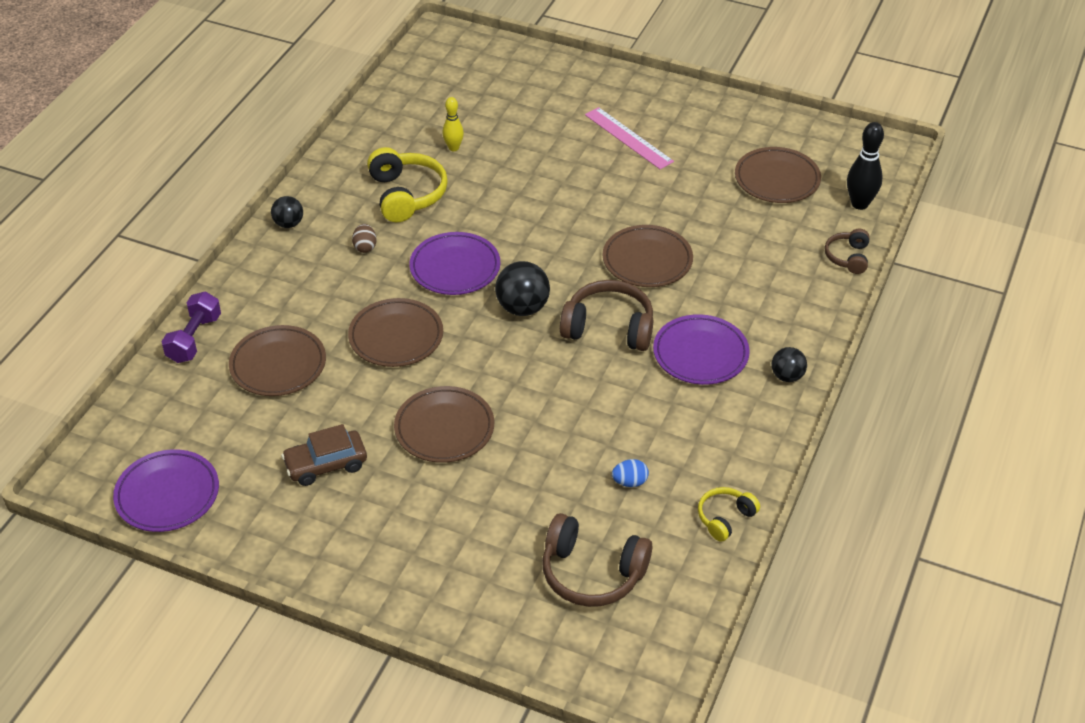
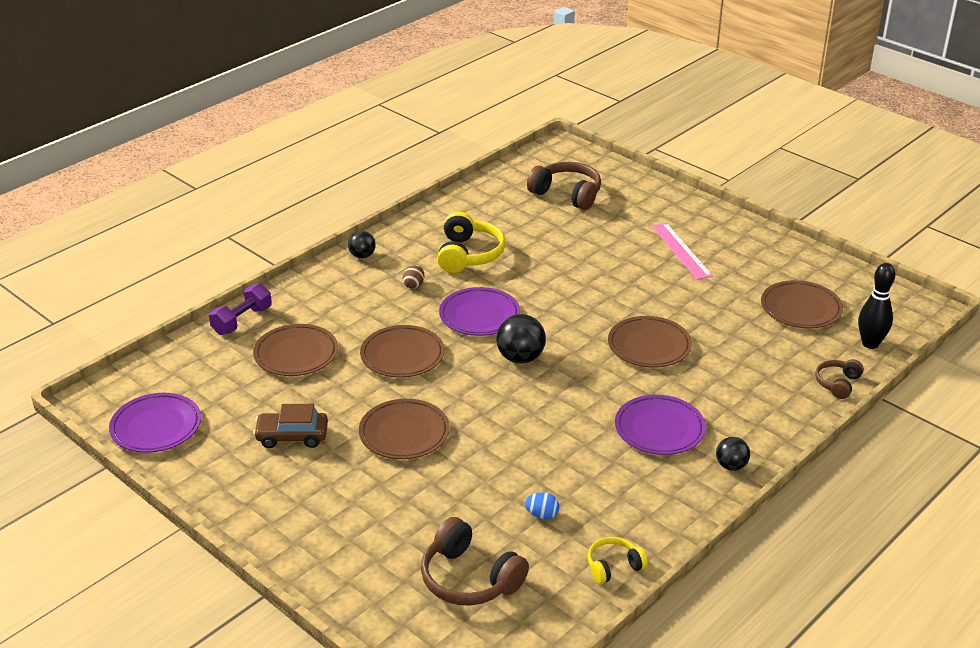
camera: 20 degrees right, 10 degrees down
yellow bowling pin [442,97,464,151] -> none
brown headphones [560,280,653,351] -> brown headphones moved to [527,162,601,210]

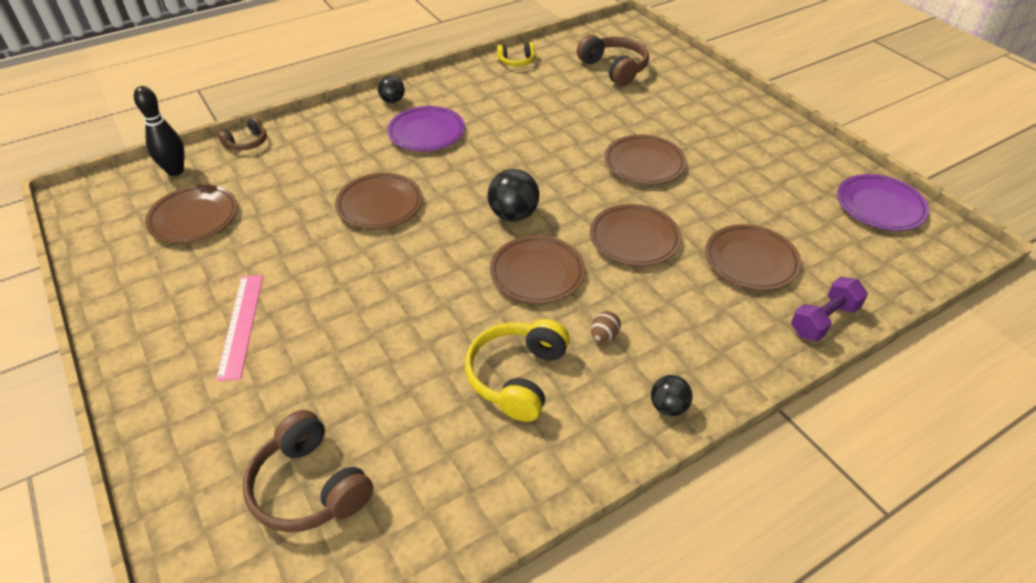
camera: 165 degrees left, 10 degrees up
brown car [253,404,328,448] -> none
purple plate [439,287,520,336] -> brown plate [490,235,585,304]
blue egg [525,492,560,519] -> none

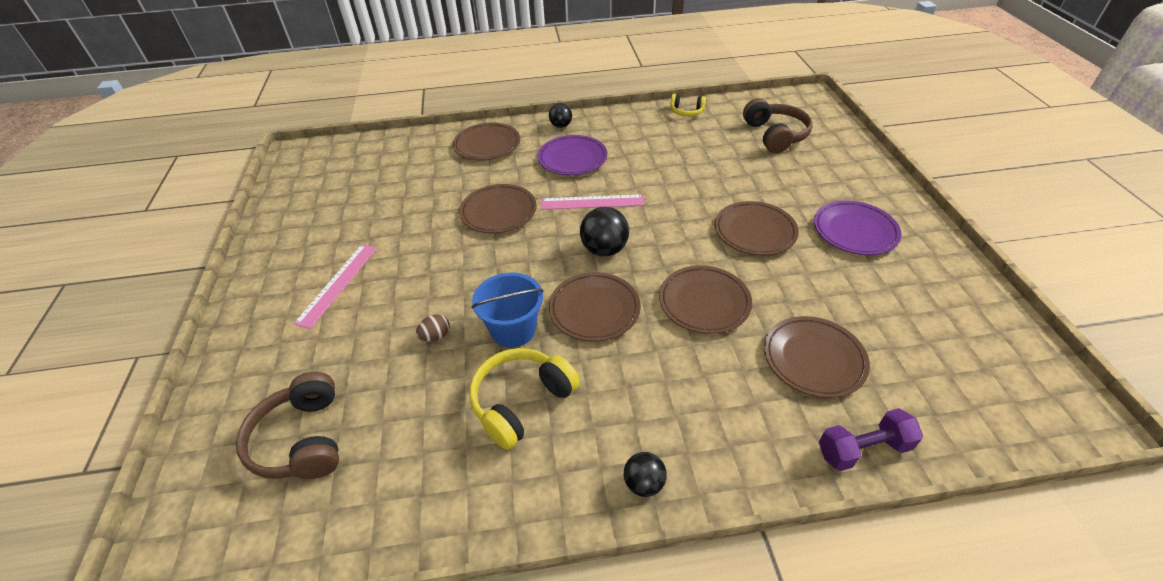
camera: 25 degrees right, 0 degrees up
black bowling pin [134,86,184,176] -> none
brown plate [145,185,238,243] -> brown plate moved to [453,123,520,161]
brown headphones [218,117,267,150] -> none
brown egg [591,311,621,343] -> brown egg moved to [416,314,450,342]
purple plate [837,174,929,231] -> purple plate moved to [814,201,902,255]
none -> blue bucket [471,273,543,348]
none -> pink ruler [541,194,645,210]

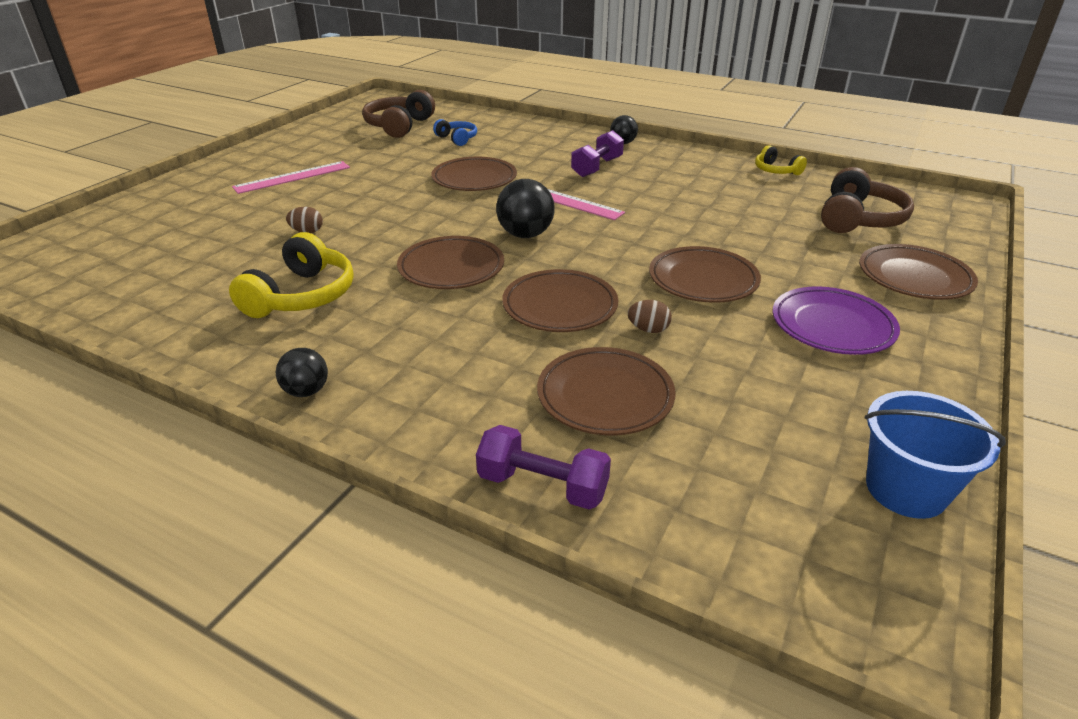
camera: 35 degrees right, 10 degrees down
brown headphones [236,372,339,479] -> brown headphones moved to [362,90,435,138]
brown plate [453,123,520,161] -> brown plate moved to [859,244,978,300]
yellow headphones [469,348,580,450] -> yellow headphones turned 120 degrees clockwise [229,232,354,318]
blue bucket [471,273,543,348] -> blue bucket moved to [865,391,1006,519]
purple plate [538,135,607,175] -> purple dumbbell [571,130,624,177]
none -> blue headphones [433,119,477,146]
none -> brown egg [628,300,672,333]

